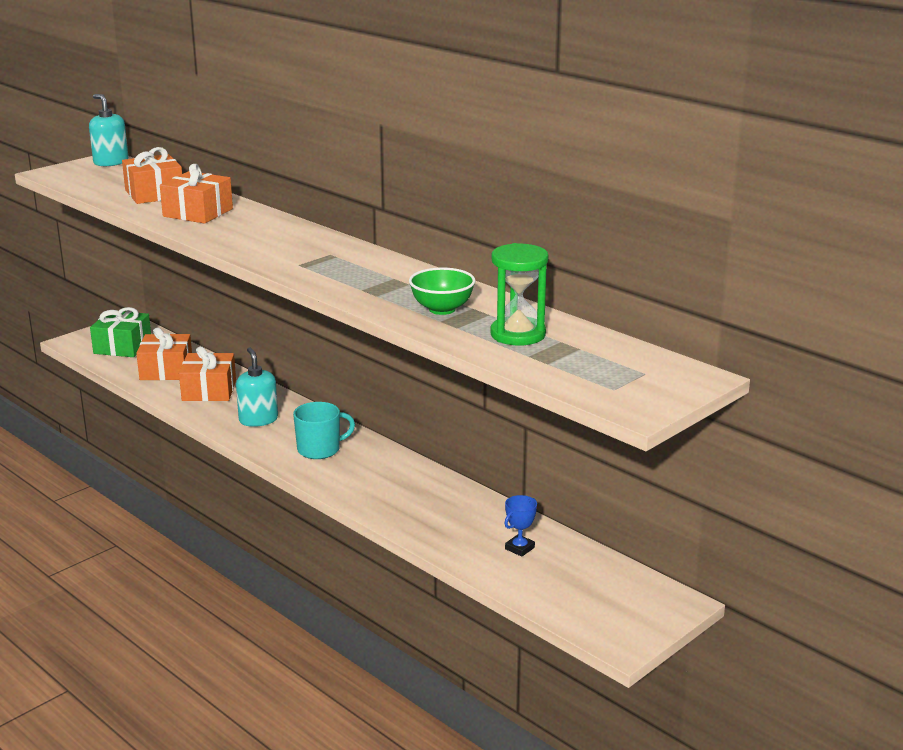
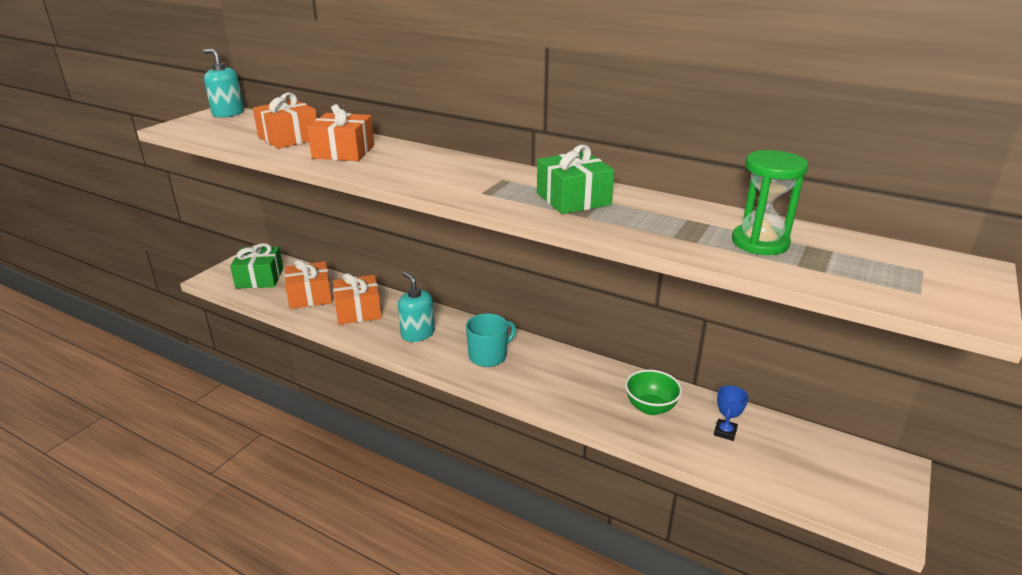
camera: 15 degrees left, 5 degrees up
green bowl [409,267,475,315] -> green bowl moved to [625,369,682,415]
none -> green gift [537,145,614,214]

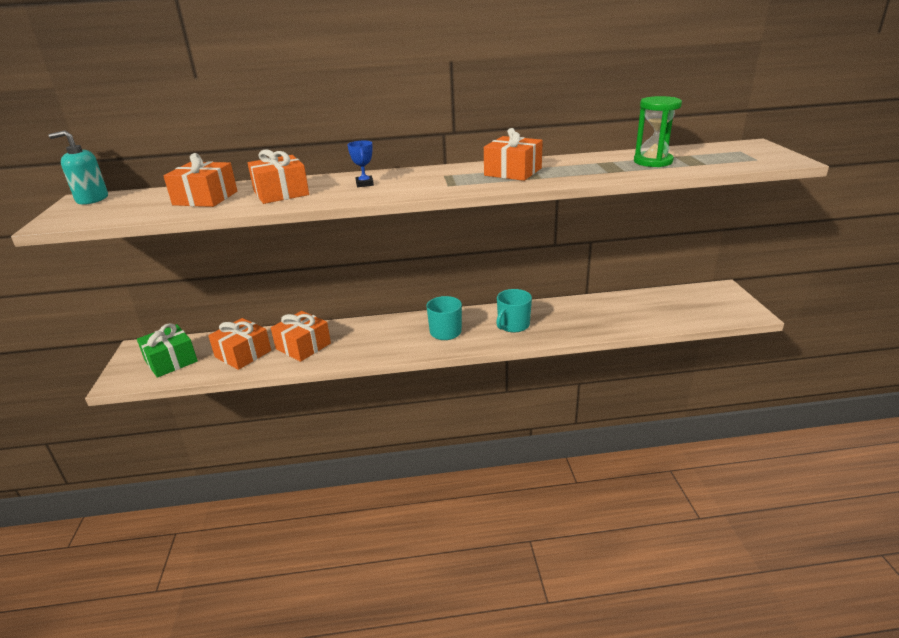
camera: 35 degrees left, 0 degrees up
turquoise soap dispenser [398,271,435,342] -> none
green gift [537,145,614,214] -> orange gift [484,128,543,181]
green bowl [625,369,682,415] -> none
blue trophy [714,385,749,441] -> blue trophy moved to [348,141,374,187]
none -> turquoise mug [496,289,532,332]

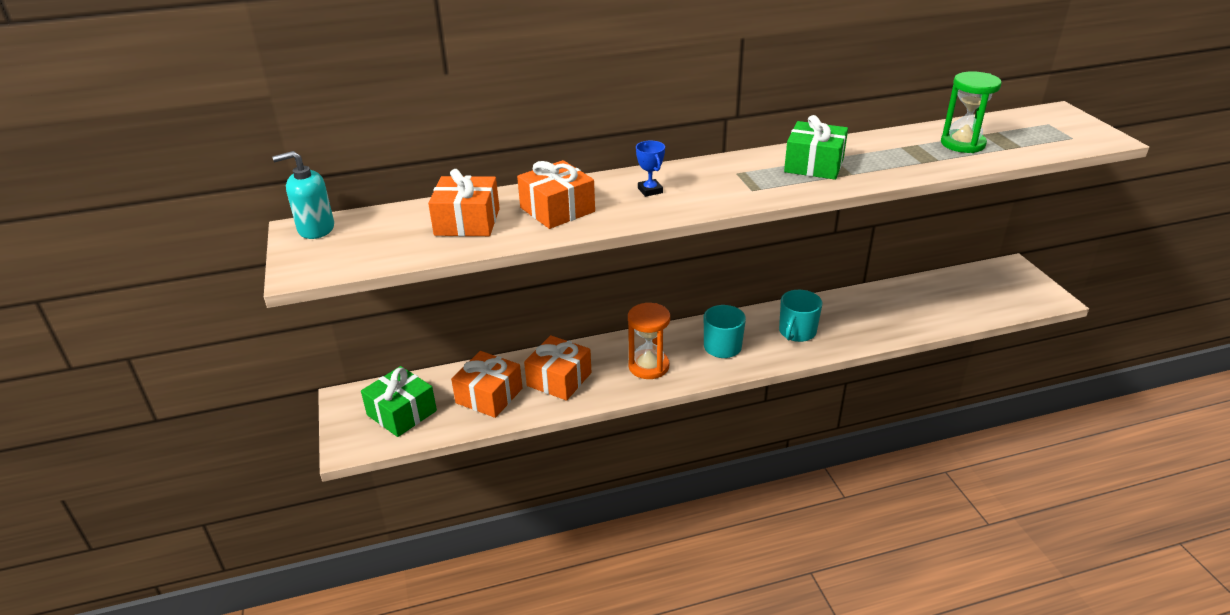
camera: 10 degrees left, 5 degrees up
orange gift [484,128,543,181] -> green gift [784,115,848,180]
none -> orange hourglass [628,303,670,379]

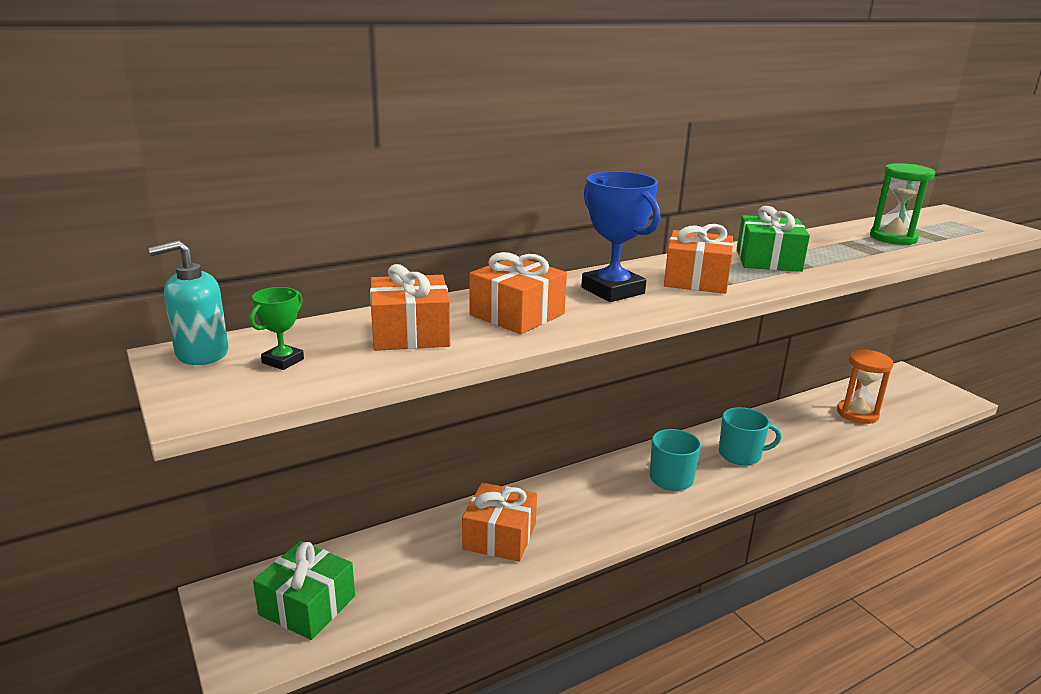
camera: 15 degrees left, 10 degrees down
orange gift [451,351,522,418] -> orange gift moved to [664,224,734,294]
orange hourglass [628,303,670,379] -> orange hourglass moved to [837,349,893,424]
blue trophy [636,141,665,197] -> blue trophy [581,171,660,302], size x1.97
turquoise mug [779,290,822,342] -> turquoise mug turned 105 degrees counterclockwise [719,407,782,465]
none -> green trophy [250,287,304,370]

